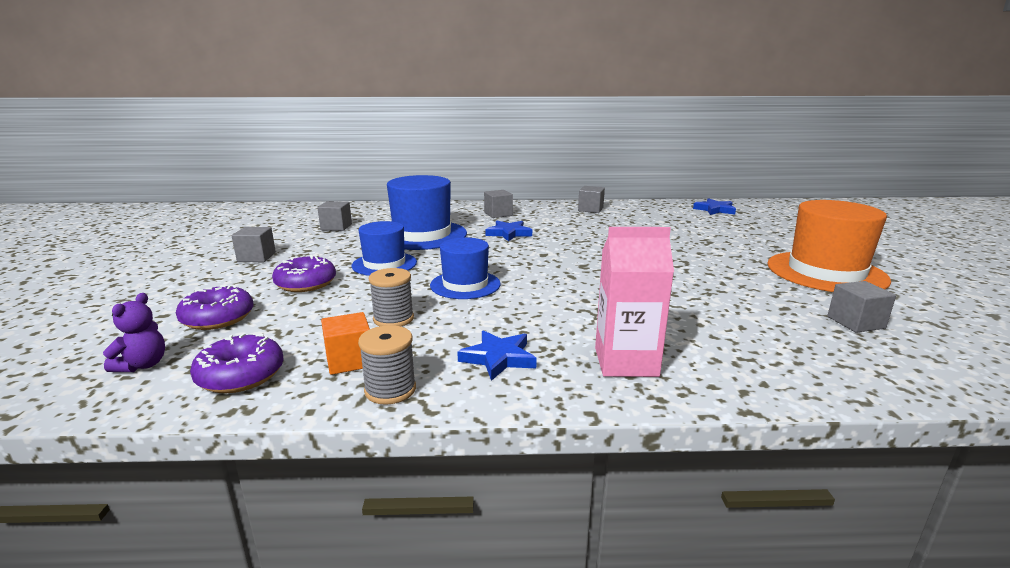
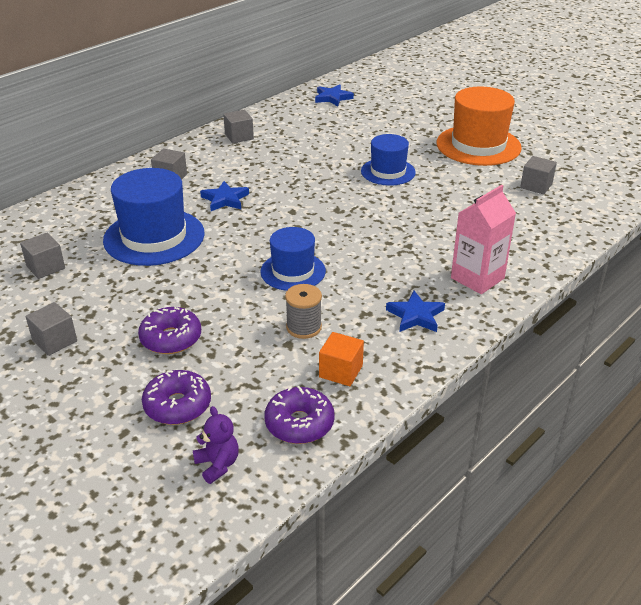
camera: 45 degrees left, 15 degrees up
blue hat [352,221,417,276] -> blue hat moved to [361,134,416,186]
grey spool [358,325,416,405] -> none

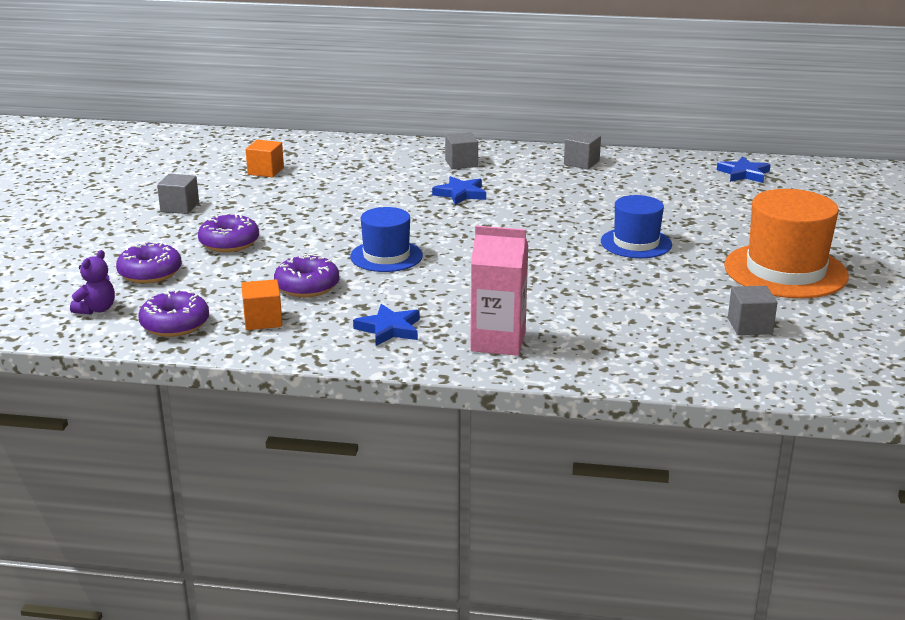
camera: 55 degrees right, 10 degrees down
grey cube [20,233,65,279] -> orange cube [246,140,284,177]
blue hat [103,168,205,266] -> none
grey spool [285,284,322,339] -> purple donut [274,254,339,297]

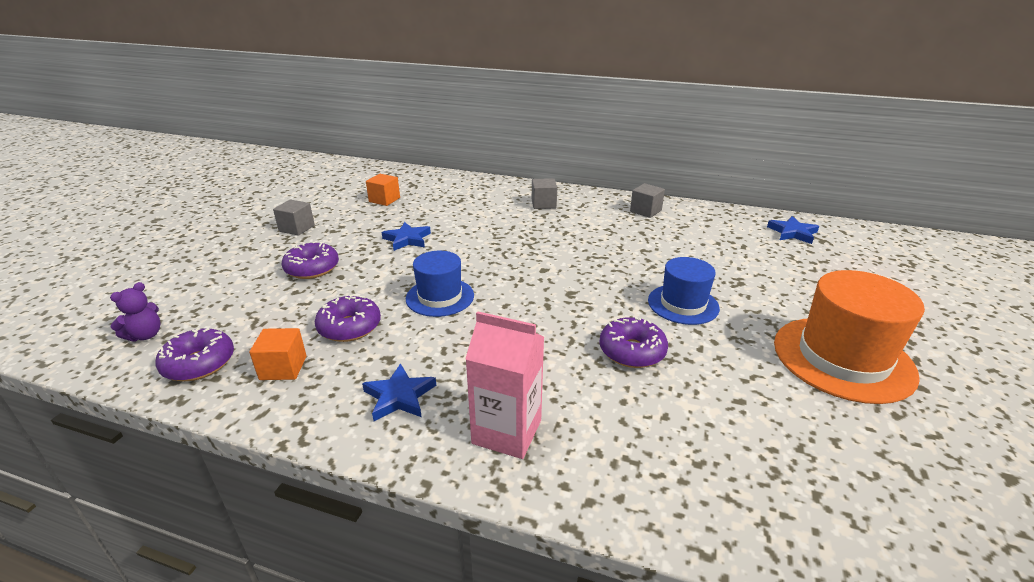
camera: 10 degrees right, 5 degrees up
purple donut [116,242,182,283] -> purple donut moved to [599,317,668,368]
blue star [432,176,486,205] -> blue star moved to [382,222,431,251]
grey cube [728,286,777,335] -> none

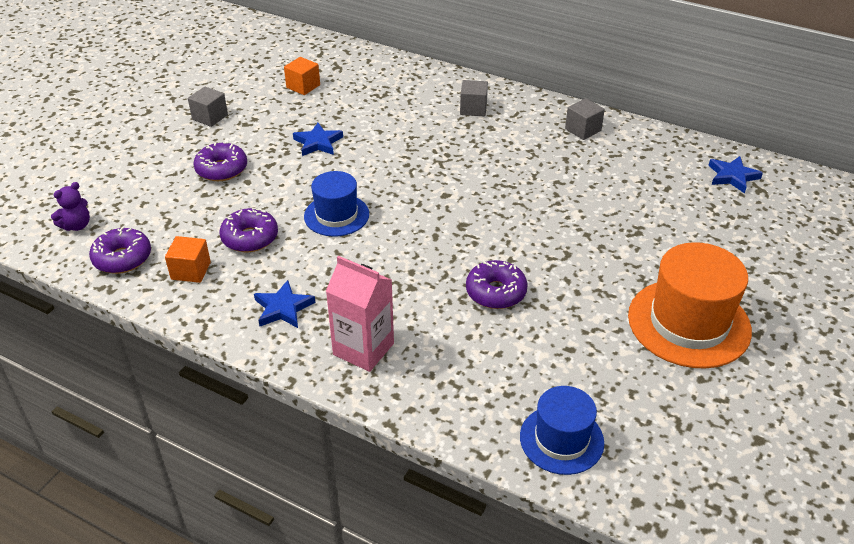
camera: 10 degrees right, 10 degrees up
blue hat [648,257,720,325] -> blue hat moved to [520,386,604,475]

